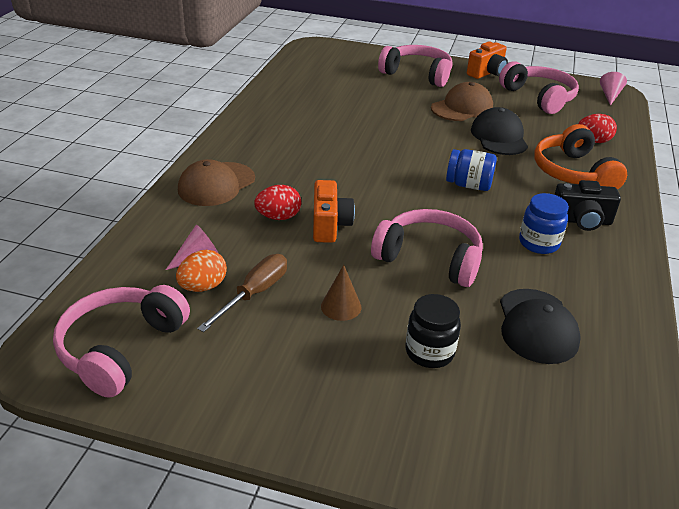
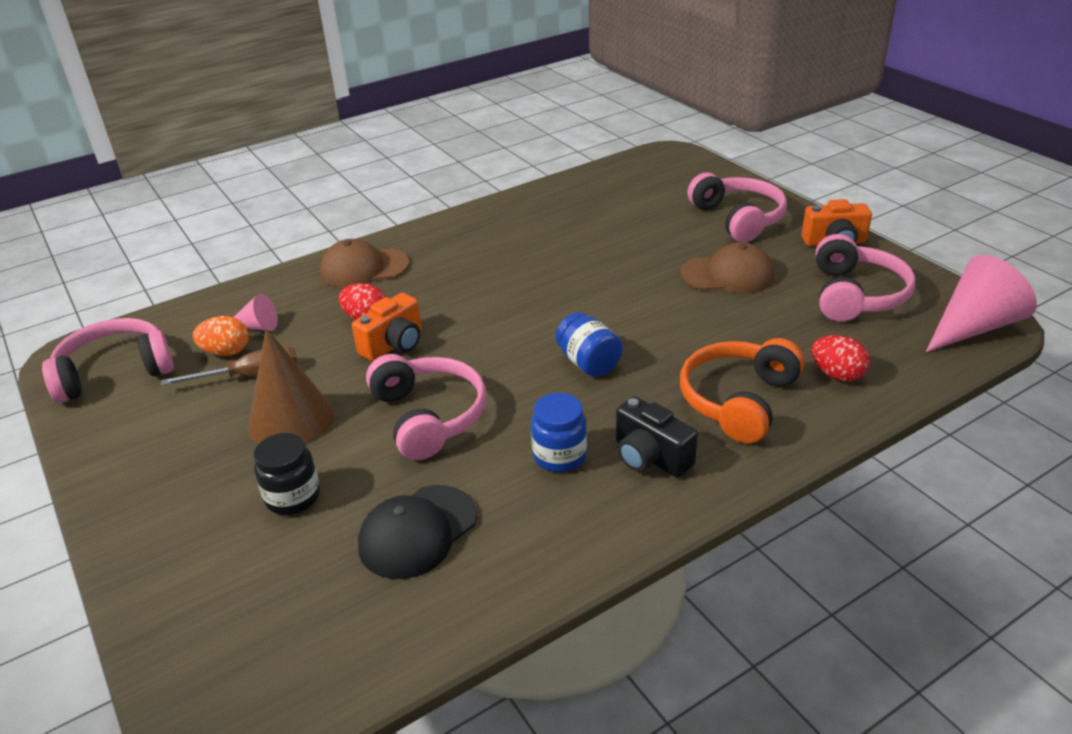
camera: 45 degrees right, 0 degrees up
brown cone [321,265,361,321] -> brown cone [248,328,334,445], size x1.94
black cap [471,107,528,155] -> none
pink cone [600,72,627,106] -> pink cone [926,255,1037,352], size x1.94

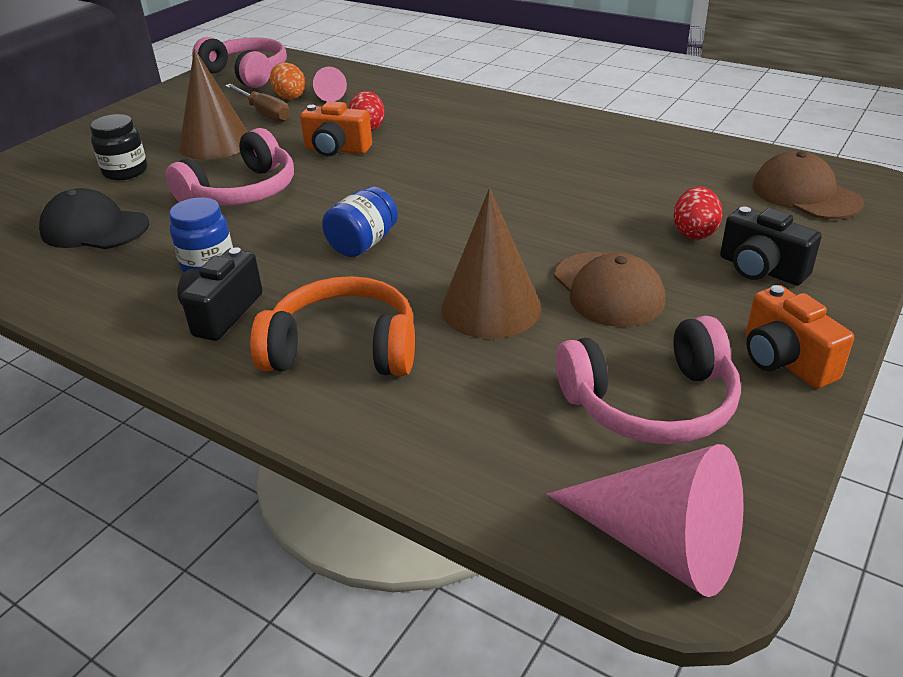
camera: 65 degrees right, 0 degrees up
brown cap [320,239,410,288] -> brown cap moved to [752,151,864,219]
pink headphones [687,173,787,242] -> black camera [720,207,822,285]
red egg [812,335,870,382] -> red egg moved to [674,187,723,239]
none -> brown cone [441,188,541,339]

